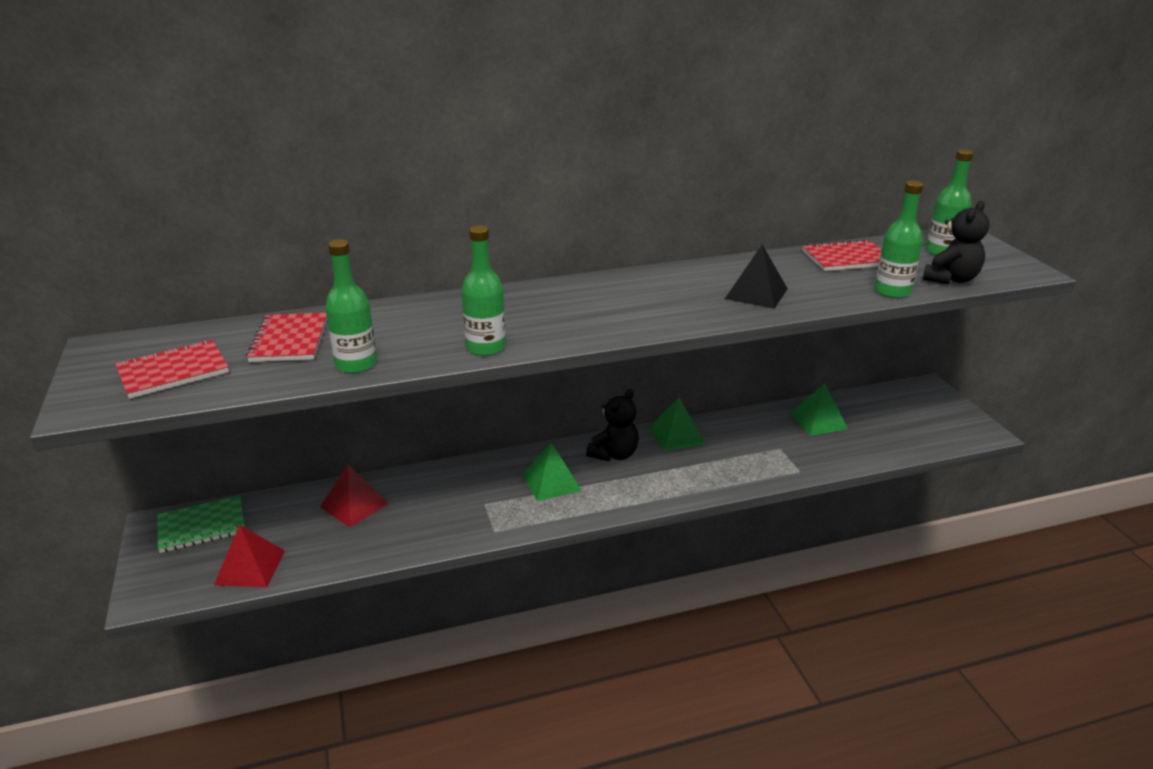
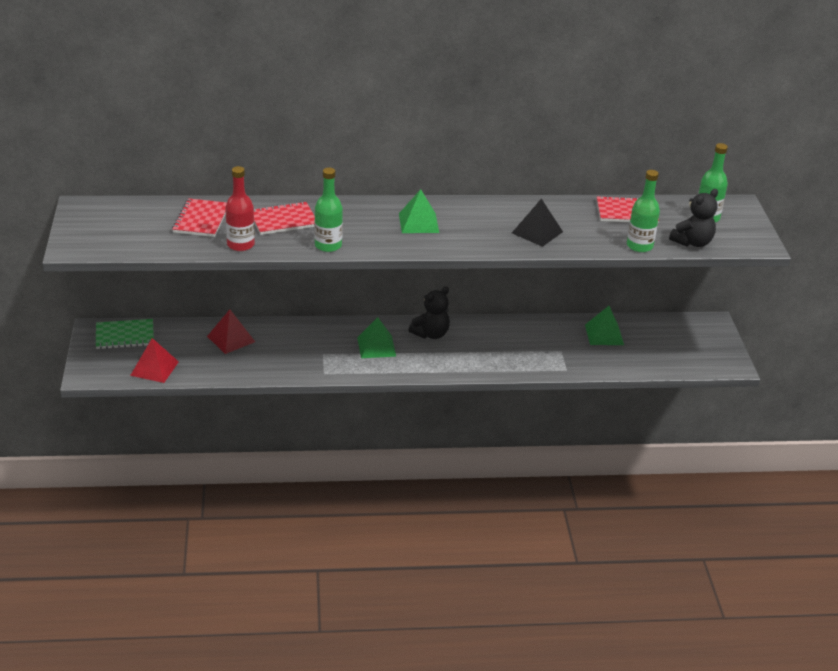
camera: 10 degrees right, 5 degrees up
red notebook [115,339,229,399] -> red notebook moved to [254,201,315,235]
green bottle [325,239,377,373] -> red bottle [225,166,255,251]
green pyramid [649,398,705,451] -> green pyramid moved to [399,189,439,233]

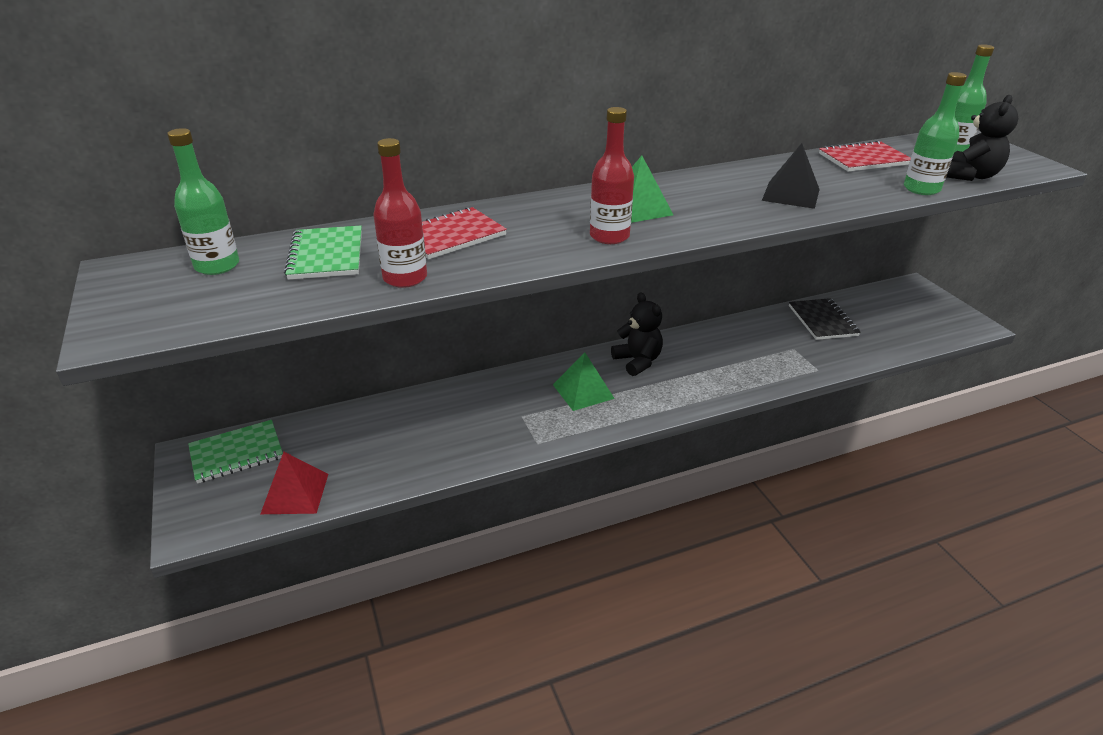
camera: 15 degrees left, 0 degrees up
red notebook [172,198,227,237] -> green notebook [284,226,362,280]
red pyramid [207,309,255,354] -> none
green bottle [314,168,343,252] -> green bottle moved to [167,128,239,275]
black teddy bear [409,286,450,339] -> black teddy bear turned 60 degrees counterclockwise [611,292,663,376]
green pyramid [585,306,624,345] -> black notebook [789,298,861,340]
none -> red bottle [590,107,634,244]

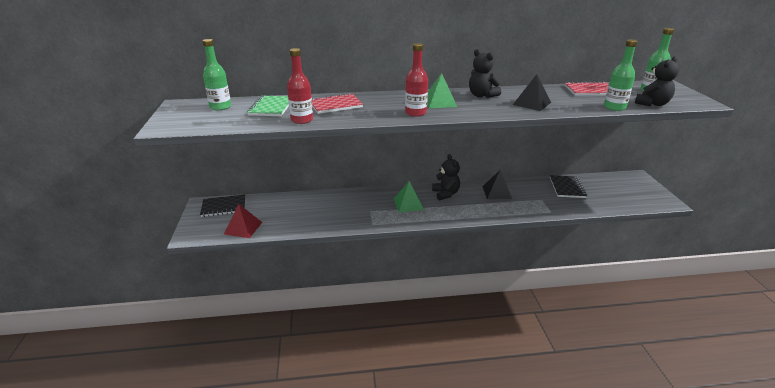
camera: 15 degrees right, 5 degrees down
green notebook [188,420,283,484] -> black notebook [200,194,245,217]
none -> black teddy bear [469,49,501,98]
none -> black pyramid [482,170,512,199]

